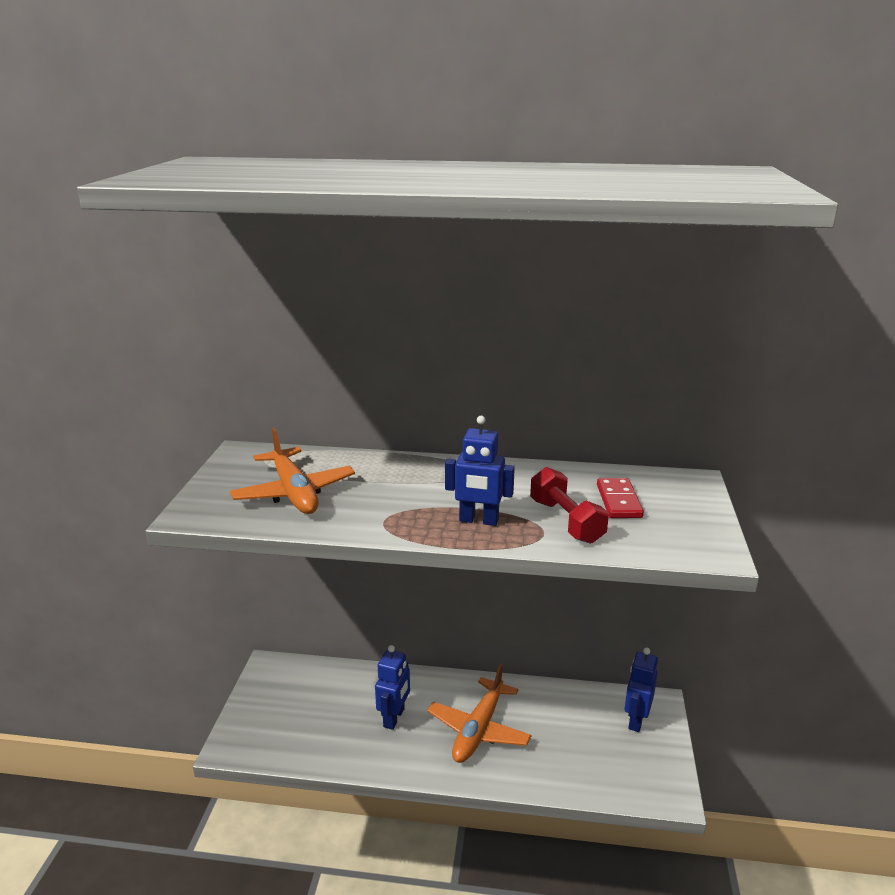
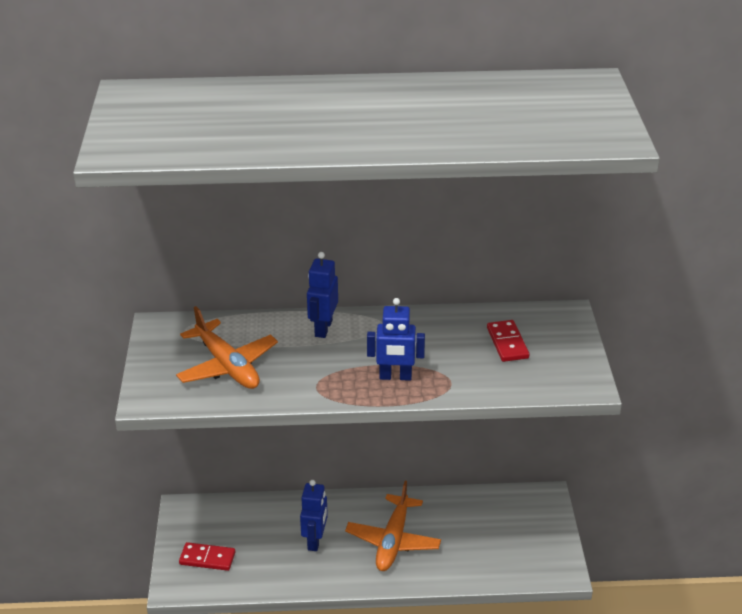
camera: 10 degrees left, 10 degrees up
red dumbbell [530,467,609,544] -> none
blue robot [624,647,658,732] -> blue robot moved to [307,252,338,338]
none -> red domino [179,542,235,571]

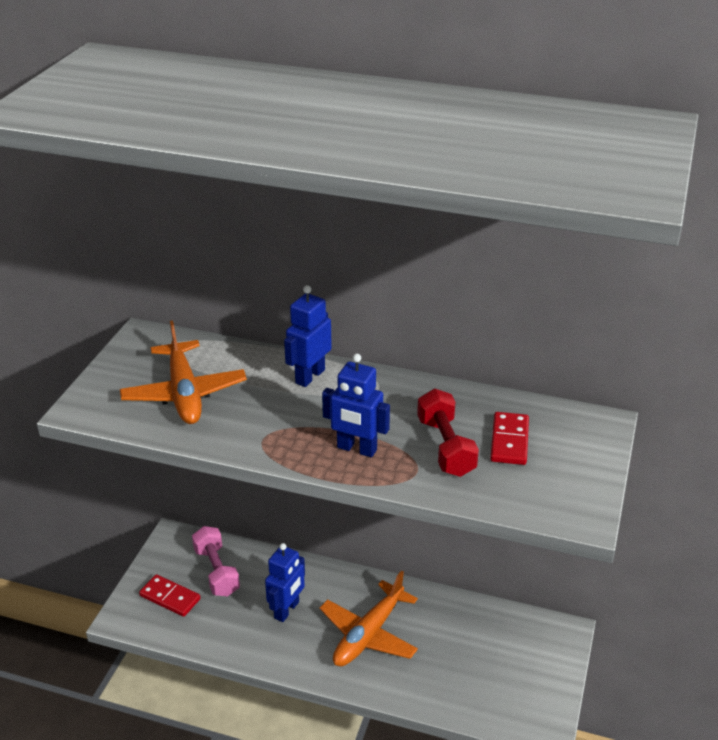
camera: 20 degrees right, 0 degrees up
none -> pink dumbbell [192,526,240,596]
none -> red dumbbell [417,389,479,477]

